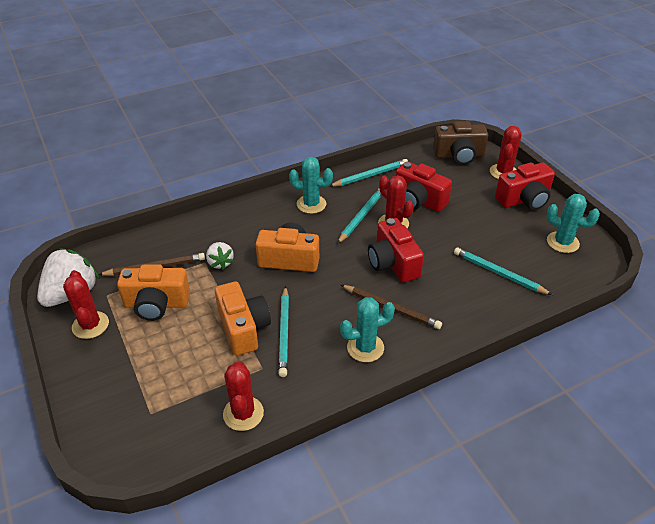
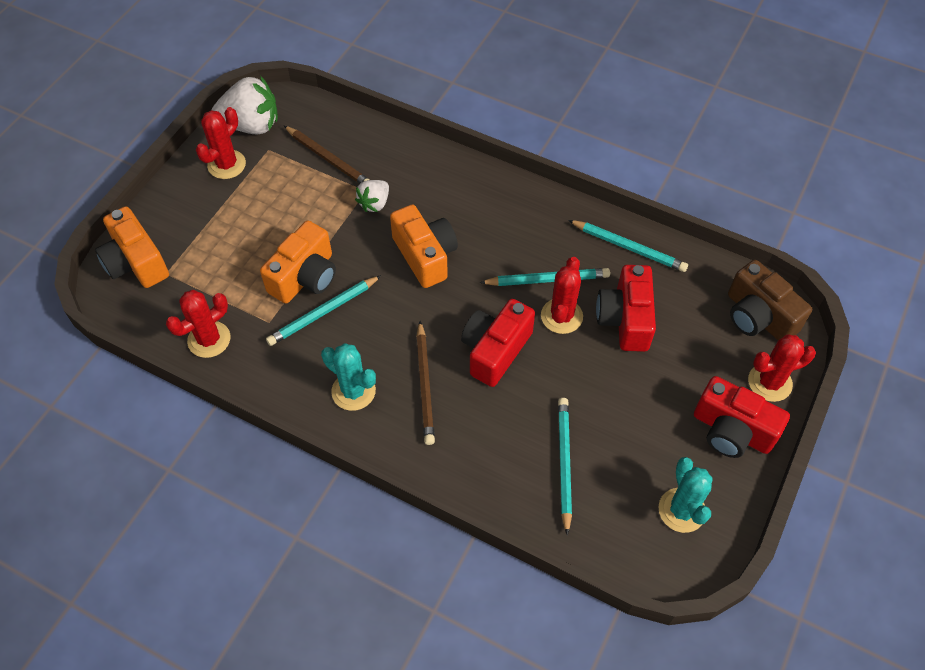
camera: 55 degrees right, 15 degrees up
orange camera [117,264,190,321] -> orange camera moved to [95,206,169,288]
turquoise cactus [289,157,333,214] -> none

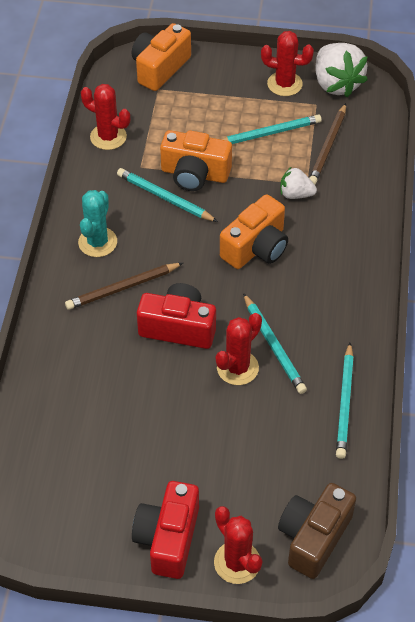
camera: 70 degrees right, 5 degrees down
red cactus [541,257,583,334] -> red cactus turned 45 degrees counterclockwise [216,313,262,385]
turquoise pencil [558,398,572,536] -> turquoise pencil moved to [221,114,322,144]
red camera [596,265,656,352] -> none
turquoise cactus [658,457,713,533] -> none

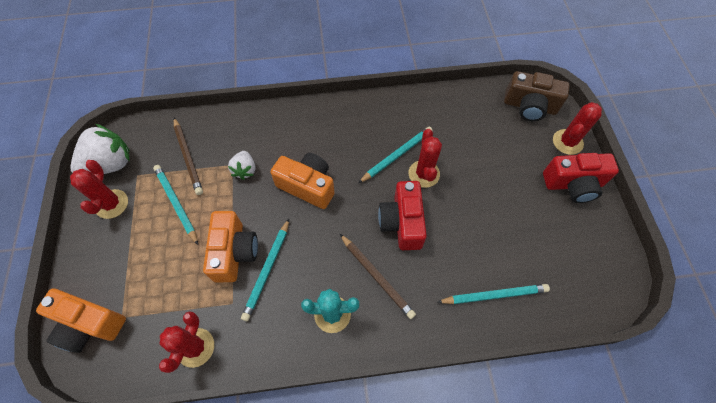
camera: 105 degrees left, 10 degrees up
red cactus [216,313,262,385] -> red cactus turned 60 degrees clockwise [409,129,442,188]
brown pencil [310,103,346,185] -> brown pencil turned 60 degrees clockwise [174,118,203,195]
turquoise pencil [336,343,354,459] -> turquoise pencil moved to [438,284,550,304]

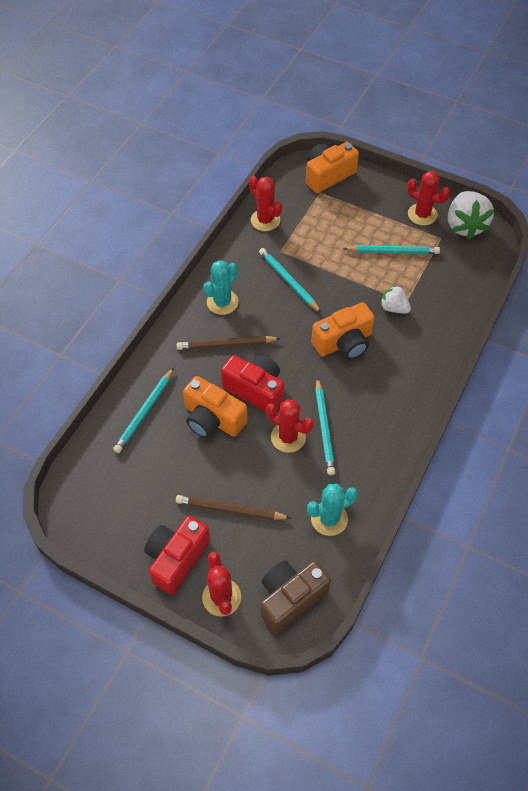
camera: 125 degrees right, 5 degrees down
brown pencil [174,118,203,195] -> brown pencil moved to [176,495,291,520]
orange camera [203,211,258,282] -> orange camera moved to [183,376,248,438]
none -> turquoise cactus [307,484,358,536]

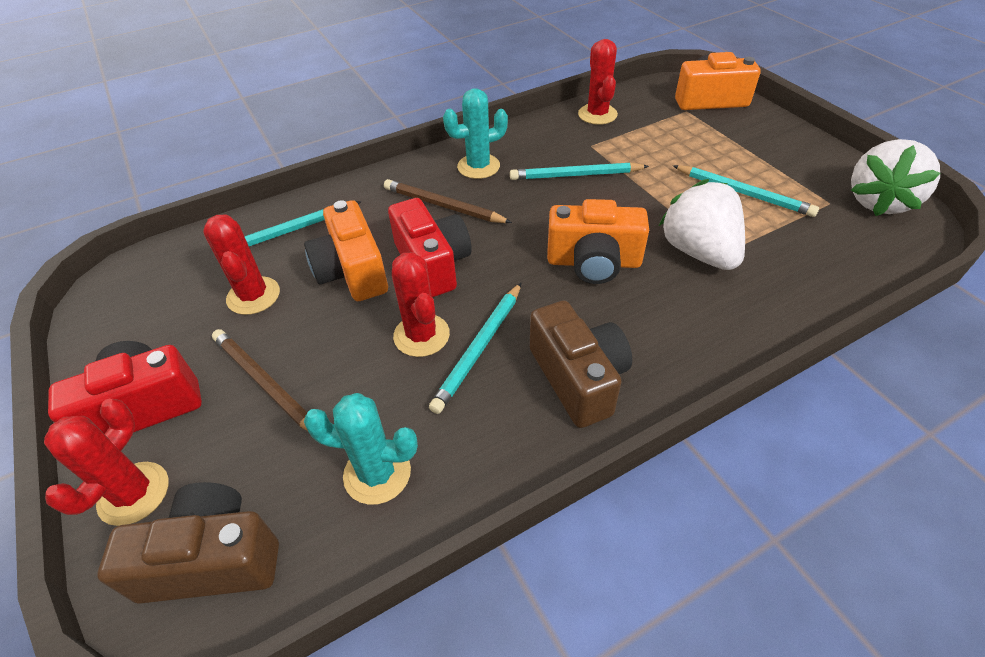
camera: 35 degrees right, 10 degrees down
turquoise pencil [259,248,321,313] -> turquoise pencil turned 90 degrees counterclockwise [510,162,649,180]
white strawberry [380,285,411,313] -> white strawberry [659,179,745,270], size x1.80
red cactus [407,171,450,225] -> red cactus moved to [203,215,280,315]
none -> brown camera [530,301,632,428]

